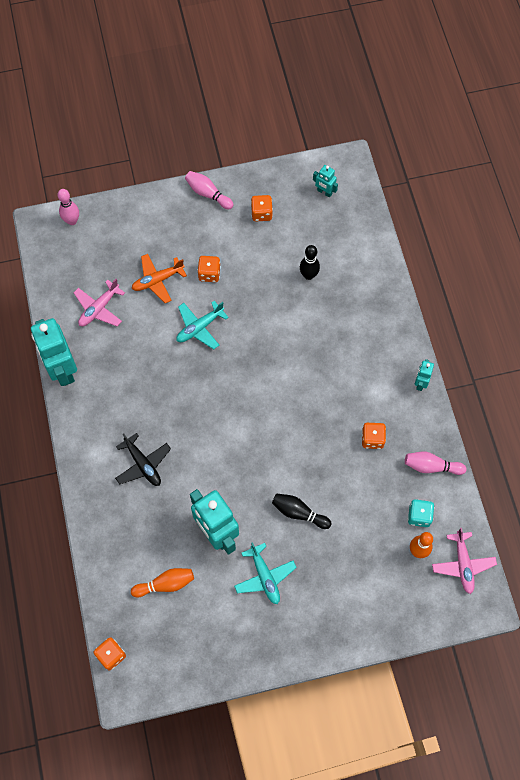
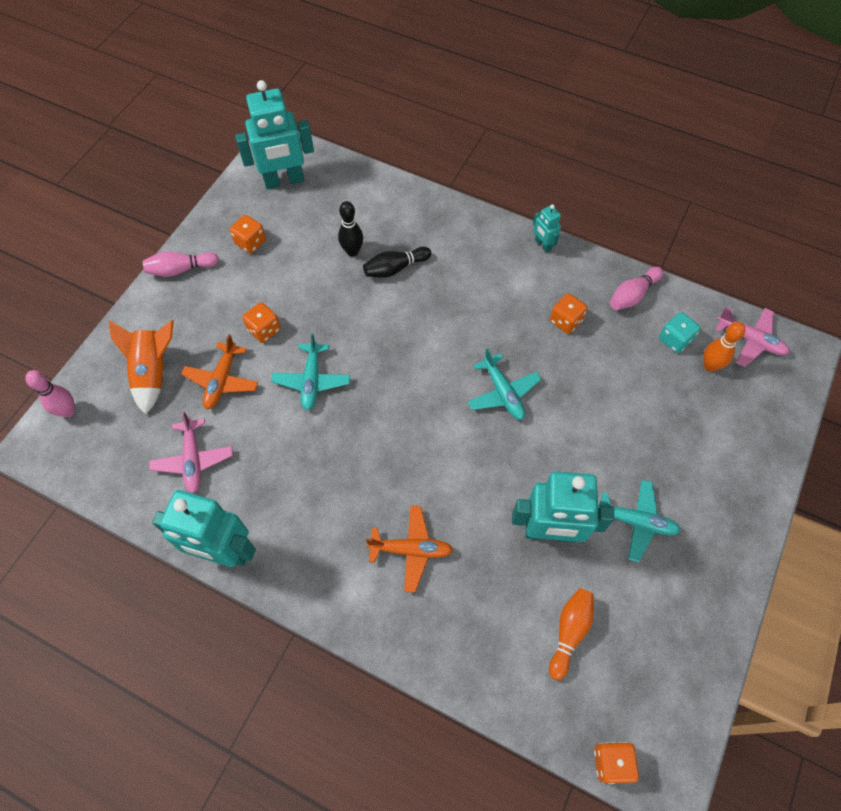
camera: 50 degrees left, 5 degrees down
black plane [115,433,171,486] -> orange plane [366,506,453,592]
black bowling pin [272,493,331,529] -> black bowling pin moved to [363,247,431,278]
turquoise robot [313,165,338,198] -> turquoise robot [235,80,314,189], size x2.13
none -> orange rocket [109,320,174,415]
none -> turquoise plane [468,348,541,420]

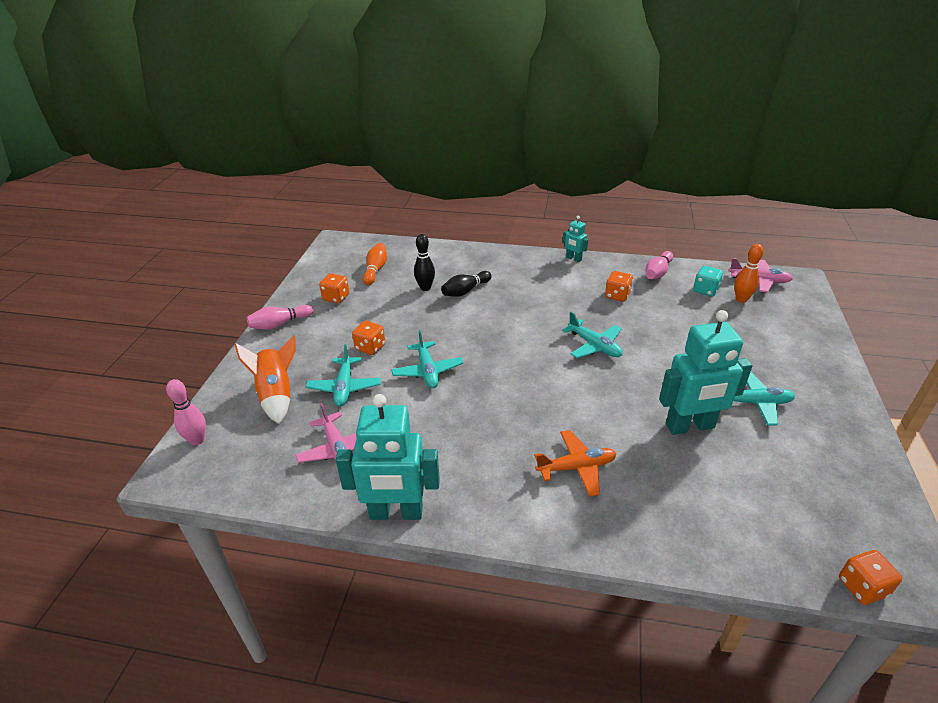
camera: 15 degrees left, 25 degrees down
orange plane [181,334,258,409] -> turquoise plane [306,345,381,407]
turquoise robot [235,80,314,189] -> none
orange bowling pin [549,588,594,680] -> orange bowling pin moved to [363,243,387,285]

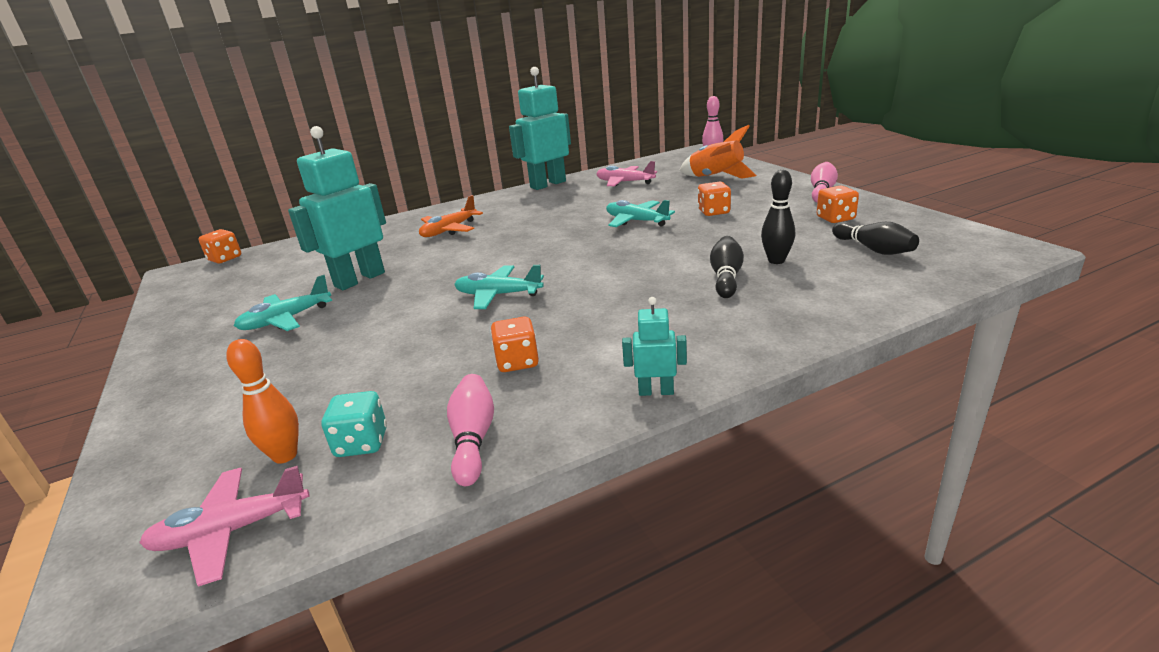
camera: 145 degrees right, 10 degrees down
turquoise plane [306,345,381,407] -> none
orange bowling pin [363,243,387,285] -> black bowling pin [832,222,919,255]

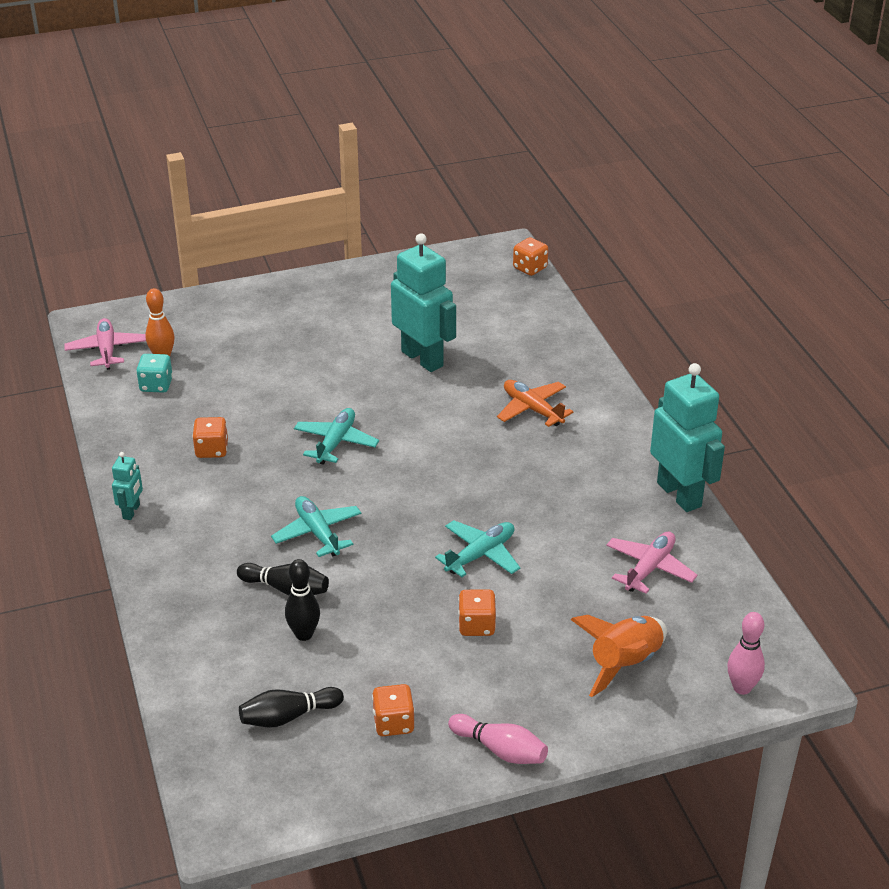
camera: 95 degrees right, 10 degrees up
turquoise plane [234,275,332,331] -> turquoise plane moved to [271,496,362,557]
pink bowling pin [447,374,494,486] -> none

